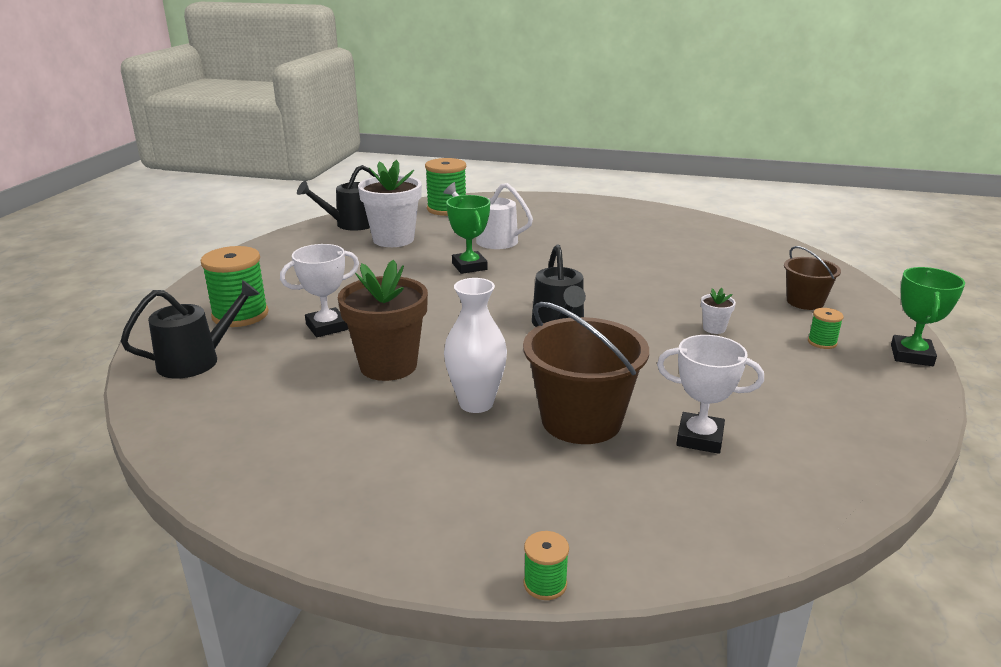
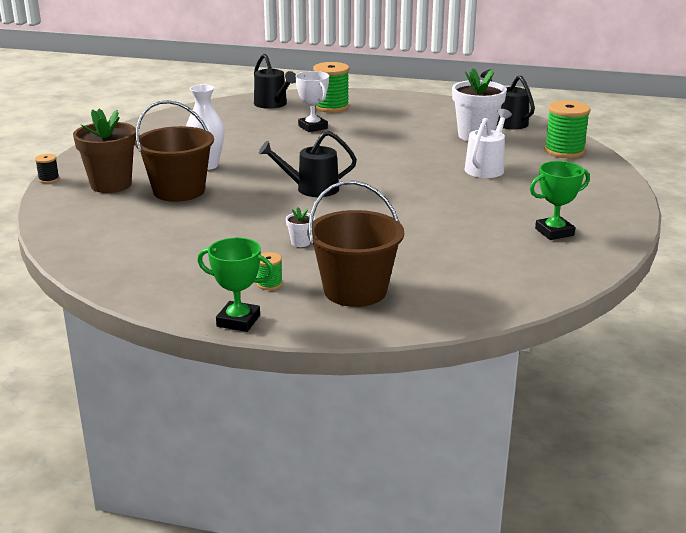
camera: 90 degrees right, 0 degrees up
brown flower pot [338,260,428,381] -> brown flower pot moved to [73,109,136,193]
green trophy [446,195,490,274] -> green trophy moved to [530,161,590,240]
green spool [523,531,569,600] -> black spool [35,154,59,183]
white trophy [657,335,764,454] -> none
brown bucket [784,246,841,310] -> brown bucket [307,180,404,307], size x1.73

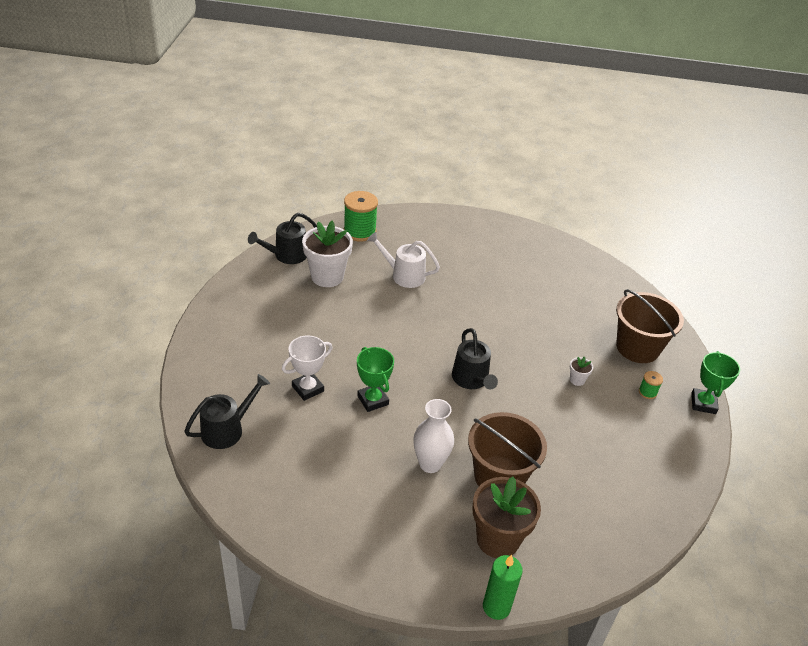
camera: 100 degrees left, 15 degrees up
black spool [35,154,59,183] -> green candle [483,555,523,620]
green spool [313,62,349,113] -> none
green trophy [530,161,590,240] -> green trophy moved to [357,347,394,412]

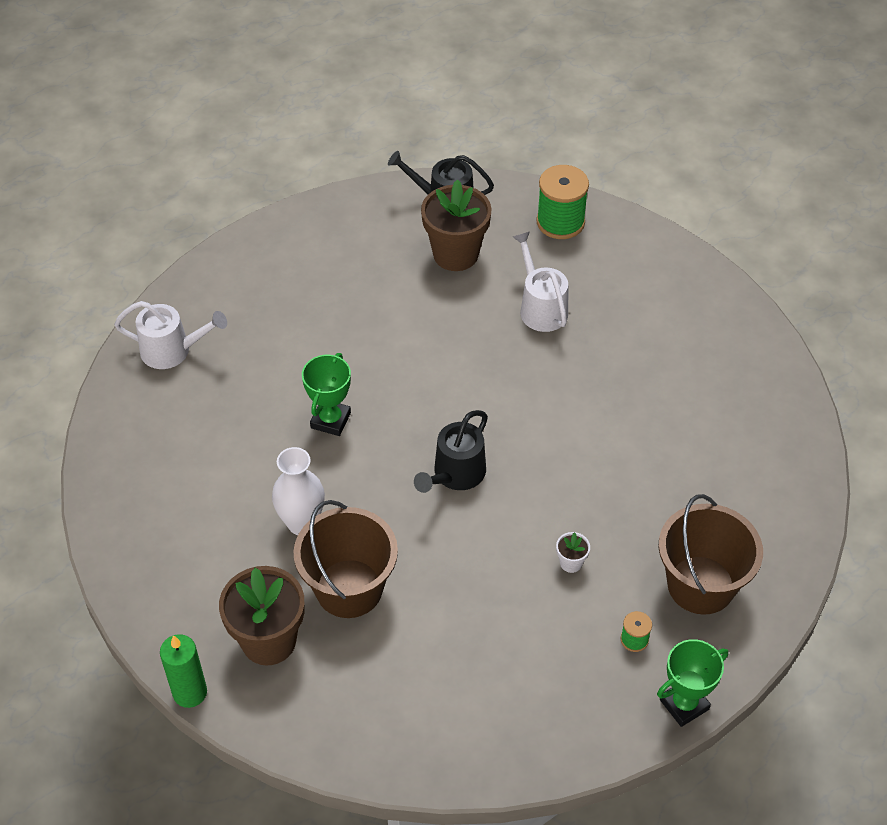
camera: 50 degrees right, 10 degrees up
black watering can [184,374,270,449] -> white watering can [114,301,227,369]
white trophy [282,336,332,401] -> none
white flower pot [302,221,353,287] -> brown flower pot [421,179,491,271]

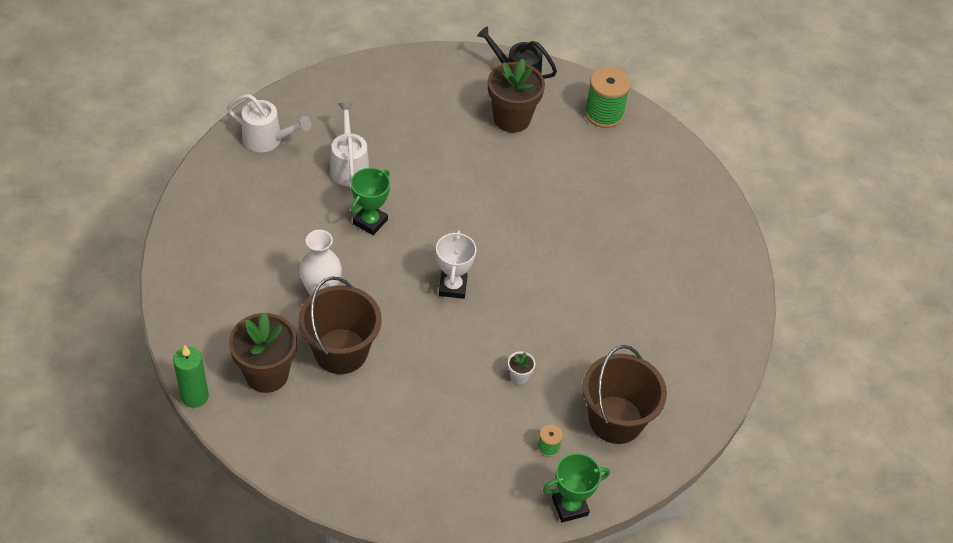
camera: 10 degrees right, 0 degrees up
black watering can [414,410,488,493] -> white trophy [436,230,476,299]
white watering can [513,232,568,332] -> white watering can moved to [330,103,369,186]

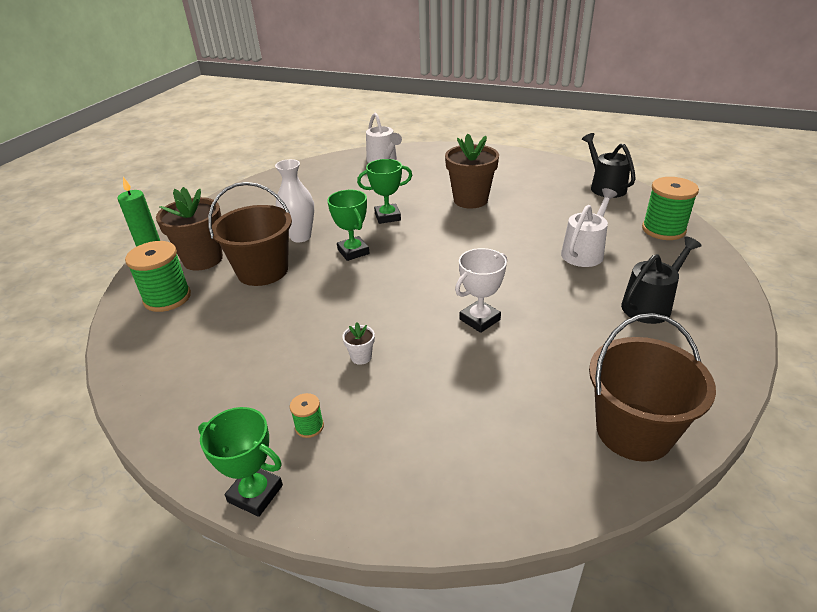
camera: 50 degrees right, 15 degrees down
white watering can [330,103,369,186] -> white watering can moved to [561,188,617,267]
white trophy [436,230,476,299] -> white trophy moved to [455,248,507,333]
brown flower pot [488,59,545,133] -> brown flower pot moved to [445,134,499,209]
brown bucket [582,345,667,444] -> brown bucket moved to [589,313,716,462]
none -> green spool [125,241,191,312]
none -> green trophy [327,190,369,261]
none -> black watering can [621,236,702,324]

